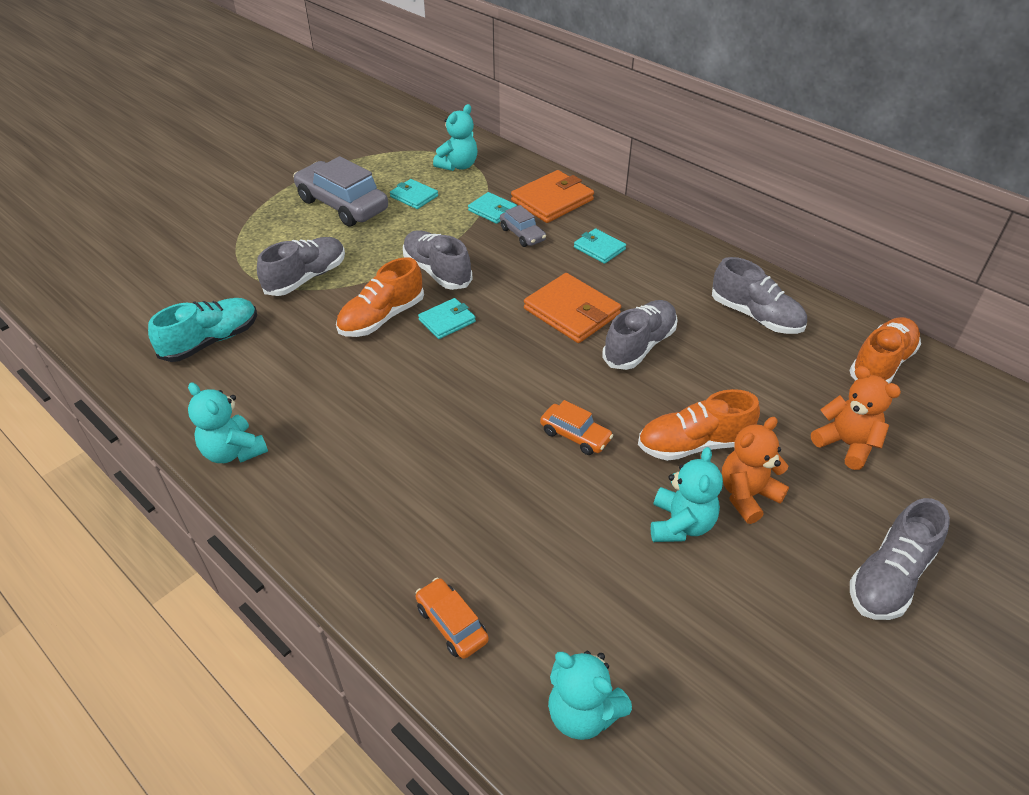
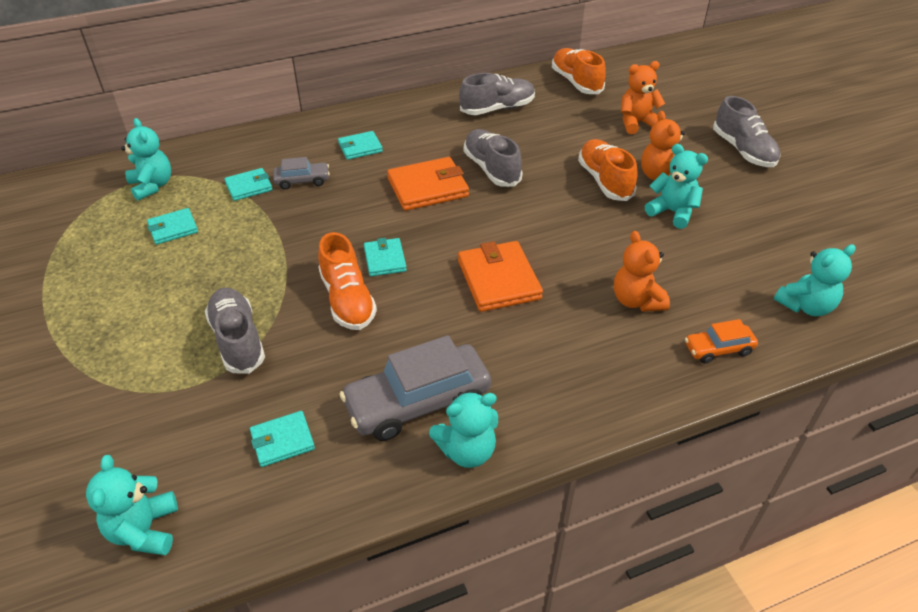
camera: 65 degrees left, 0 degrees up
turquoise shoe [148,298,257,362] -> turquoise wallet [250,411,315,467]
grey car [293,156,388,227] -> grey car moved to [340,335,491,441]
grey shoe [403,230,473,290] -> none
orange wallet [511,170,594,223] -> orange wallet moved to [458,241,543,312]
orange car [540,400,613,455] -> none
orange shoe [638,389,760,461] -> orange shoe turned 150 degrees clockwise [578,139,638,201]
none -> turquoise teddy bear [86,455,178,555]
none -> orange teddy bear [614,231,670,312]

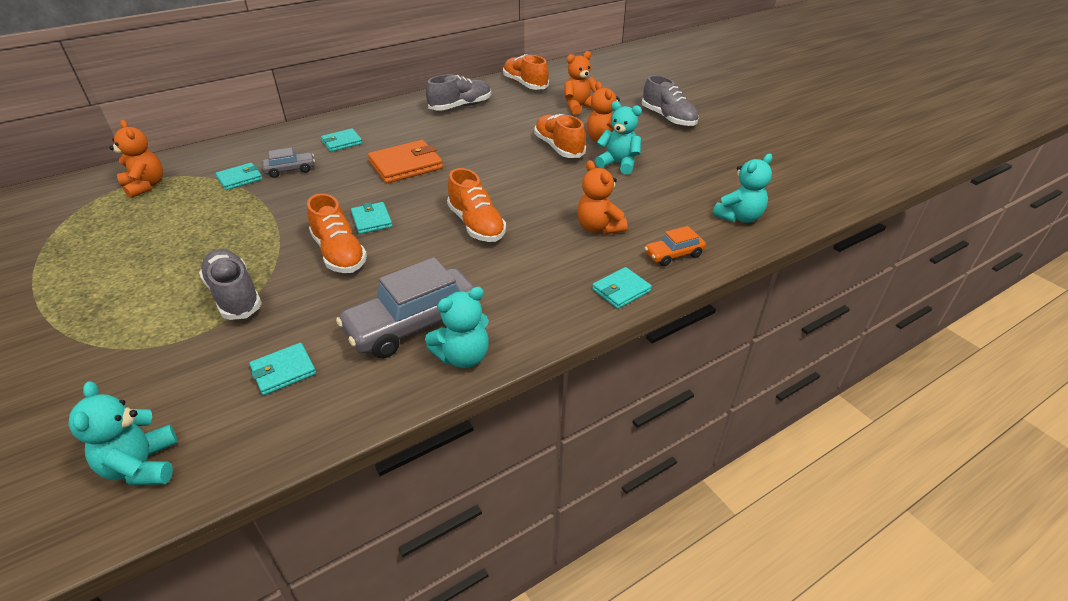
camera: 10 degrees left, 5 degrees down
turquoise teddy bear [121,118,171,201] -> orange teddy bear [109,120,163,198]
turquoise wallet [147,208,198,245] -> turquoise wallet moved to [592,267,652,309]
orange wallet [458,241,543,312] -> orange shoe [447,168,506,242]
grey shoe [464,129,523,187] -> none

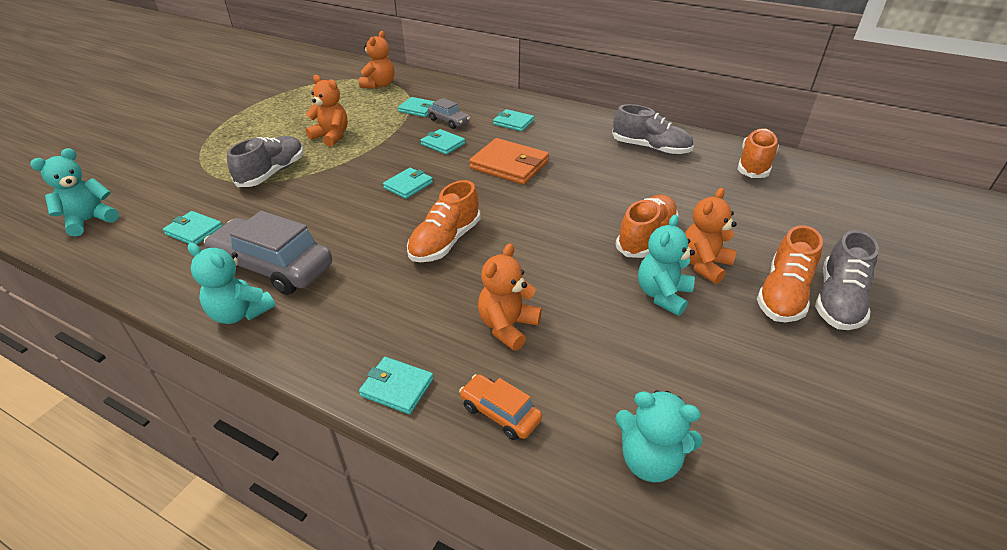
camera: 60 degrees right, 0 degrees up
orange shoe [307,193,367,273] -> orange shoe moved to [757,225,823,322]
orange teddy bear [564,51,597,115] -> orange teddy bear moved to [306,75,348,147]
turquoise teddy bear [595,101,642,175] -> turquoise teddy bear turned 150 degrees counterclockwise [638,215,695,316]
none -> turquoise wallet [421,129,465,155]

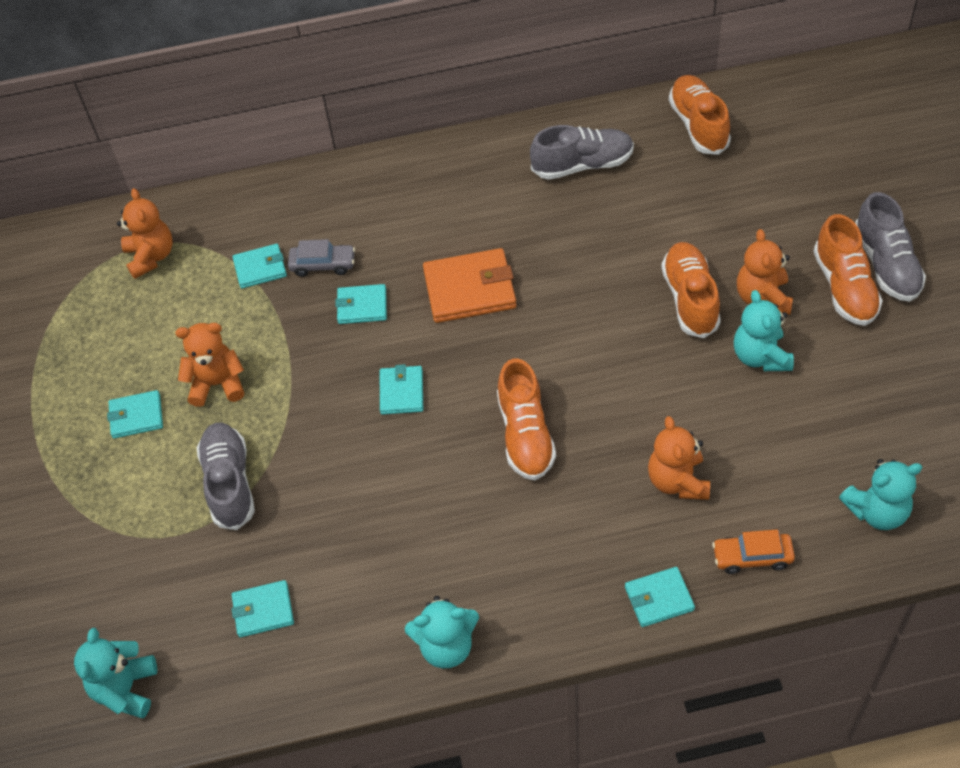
camera: 35 degrees left, 15 degrees up
grey car [204,211,332,295] -> none
turquoise wallet [493,109,534,131] -> turquoise wallet moved to [107,390,163,439]

